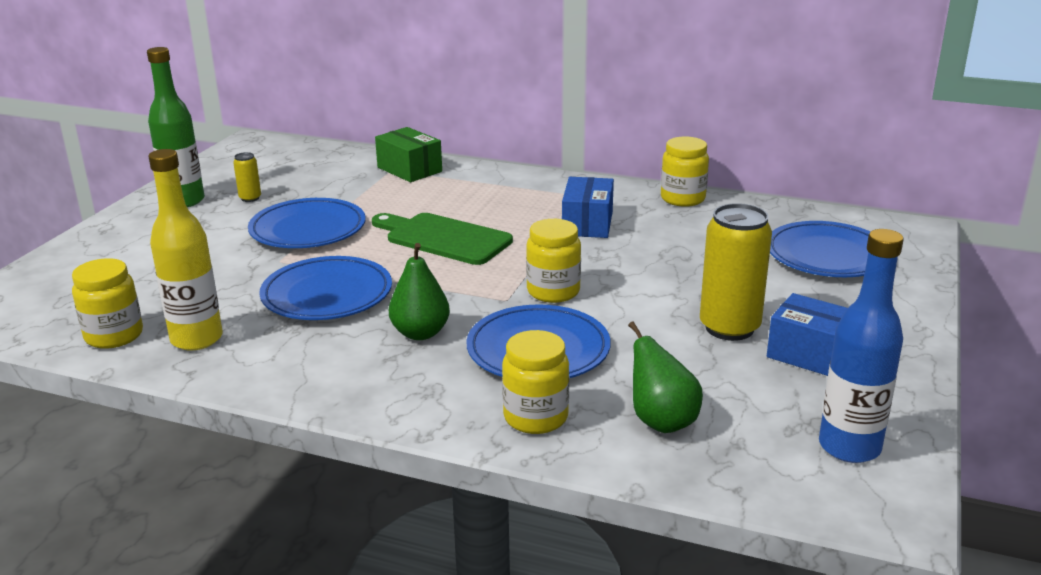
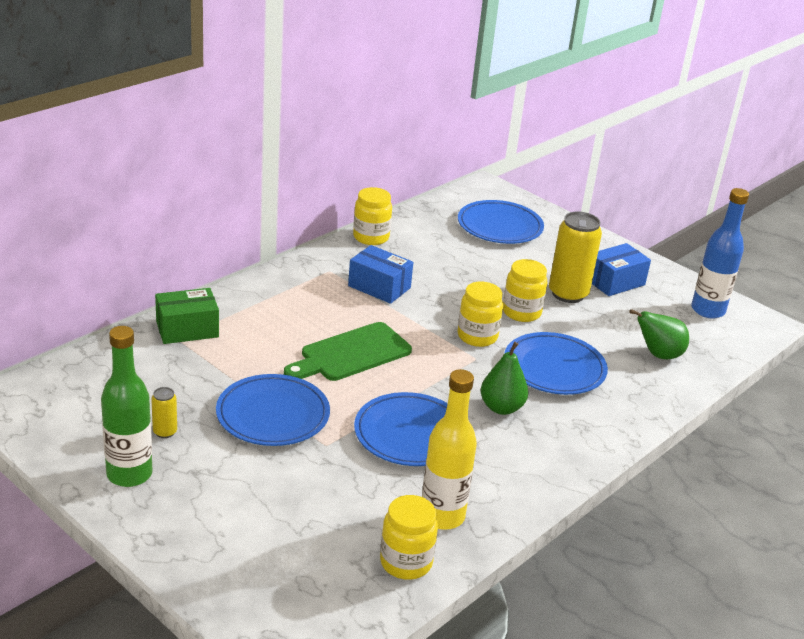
camera: 70 degrees left, 5 degrees up
yellow jar [502,330,569,434] -> yellow jar moved to [503,259,547,322]

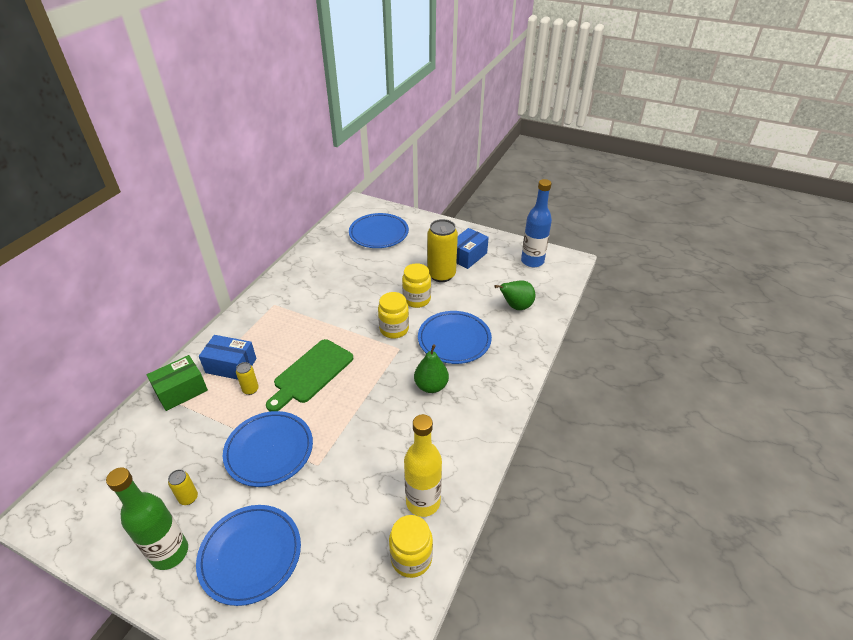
camera: 15 degrees left, 10 degrees up
blue box [348,245,413,304] -> blue box moved to [199,335,257,380]
yellow jar [353,187,392,245] -> none
blue plate [354,392,448,466] -> blue plate moved to [196,505,301,606]
none -> yellow can [236,362,259,395]

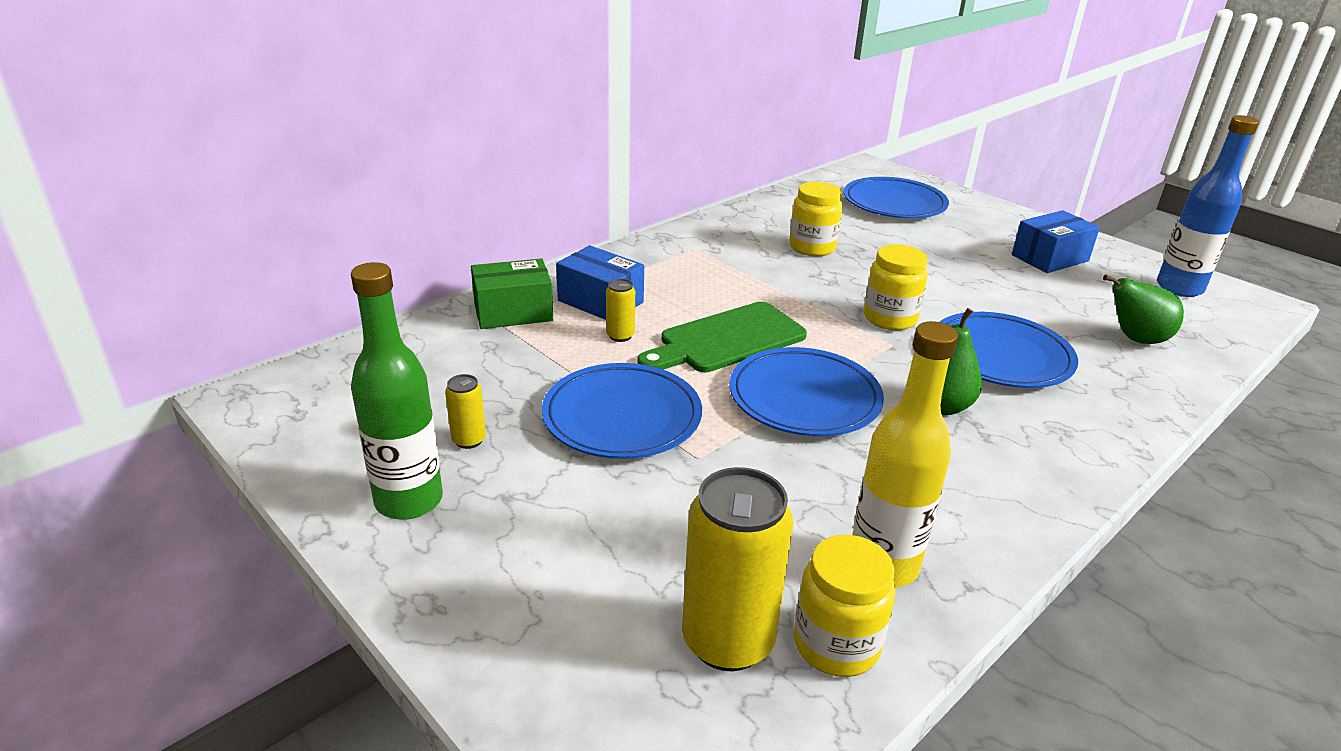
camera: 20 degrees right, 10 degrees down
blue plate [196,505,301,606] -> blue plate moved to [729,347,884,436]
yellow jar [402,263,431,308] -> yellow jar moved to [789,182,842,256]
yellow can [427,219,458,282] -> yellow can moved to [682,467,793,671]

